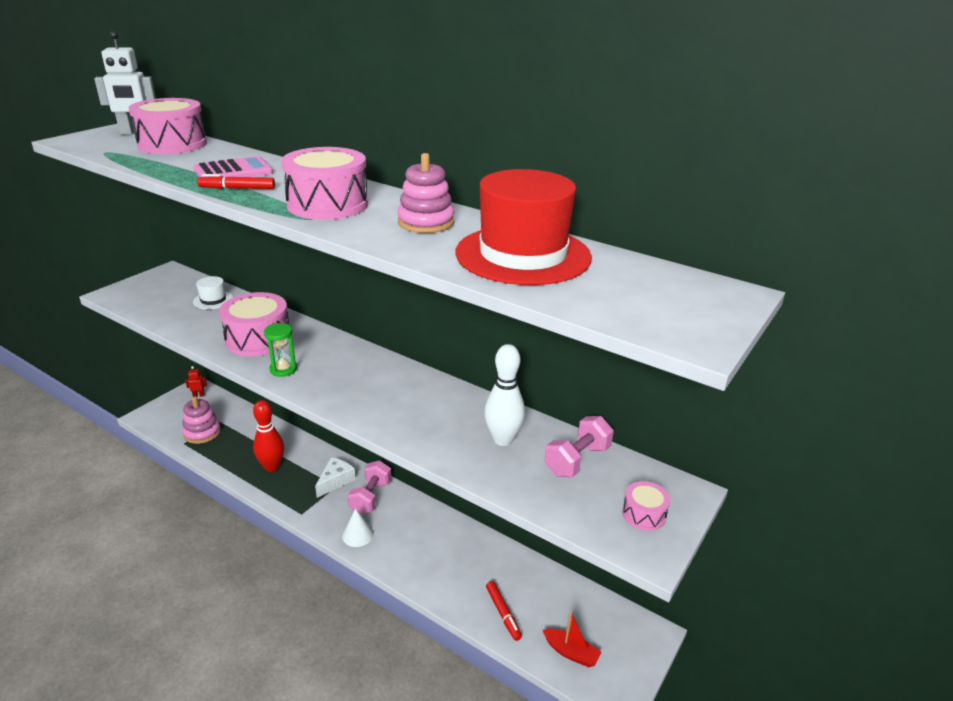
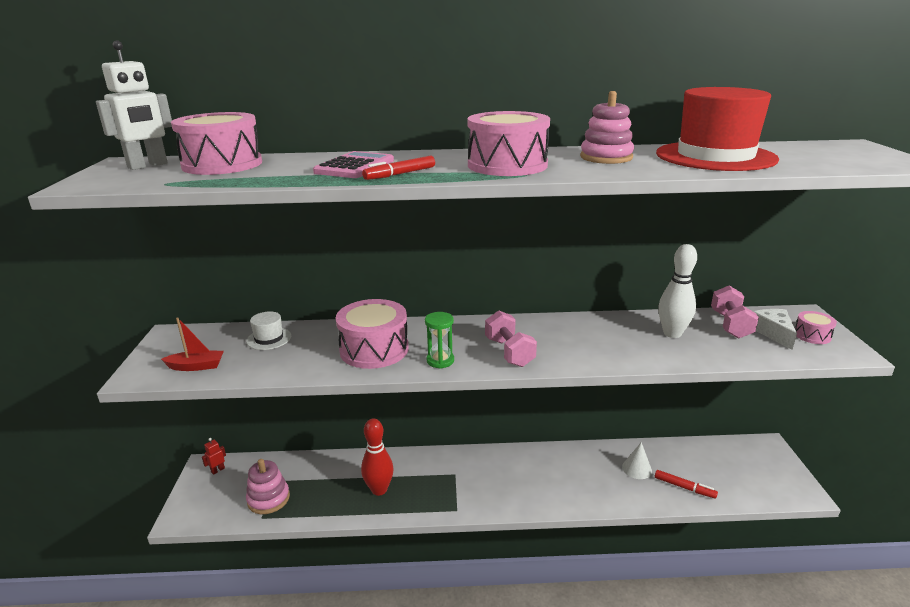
camera: 35 degrees left, 5 degrees down
white cheese [315,457,356,498] -> white cheese moved to [753,309,797,350]
white cone [342,508,374,547] -> white cone moved to [622,442,652,479]
pink dumbbell [348,460,391,514] -> pink dumbbell moved to [485,310,537,367]
red boat [543,611,602,667] -> red boat moved to [161,318,224,371]

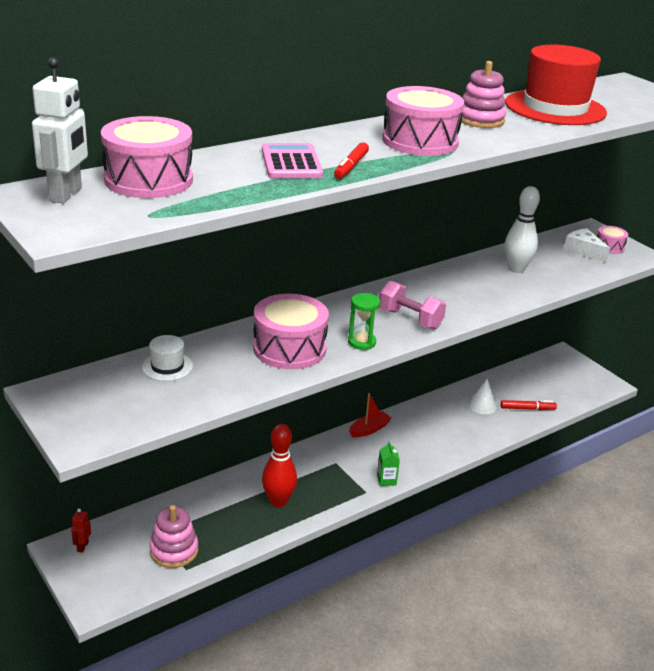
camera: 35 degrees left, 5 degrees up
red boat [161,318,224,371] -> red boat moved to [349,393,392,437]
pink dumbbell [711,286,759,339] -> none
none -> green carton [377,441,400,486]

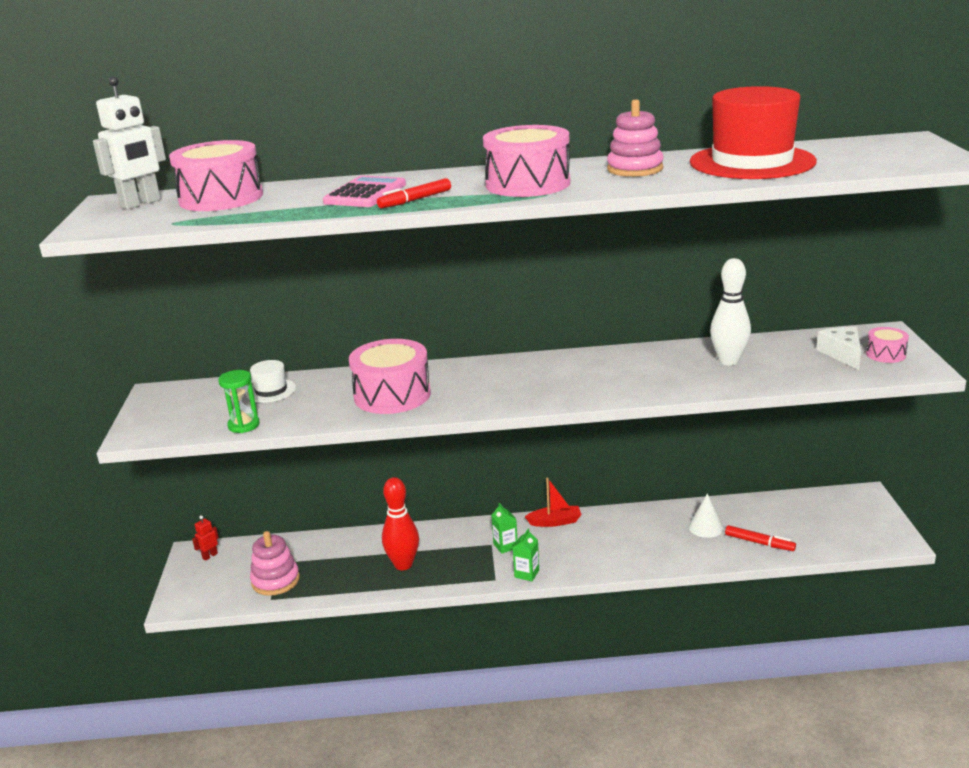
camera: 35 degrees right, 5 degrees down
green hourglass [348,293,380,350] -> green hourglass moved to [218,370,260,433]
pink dumbbell [379,281,446,329] -> none
none -> green carton [491,503,517,554]

